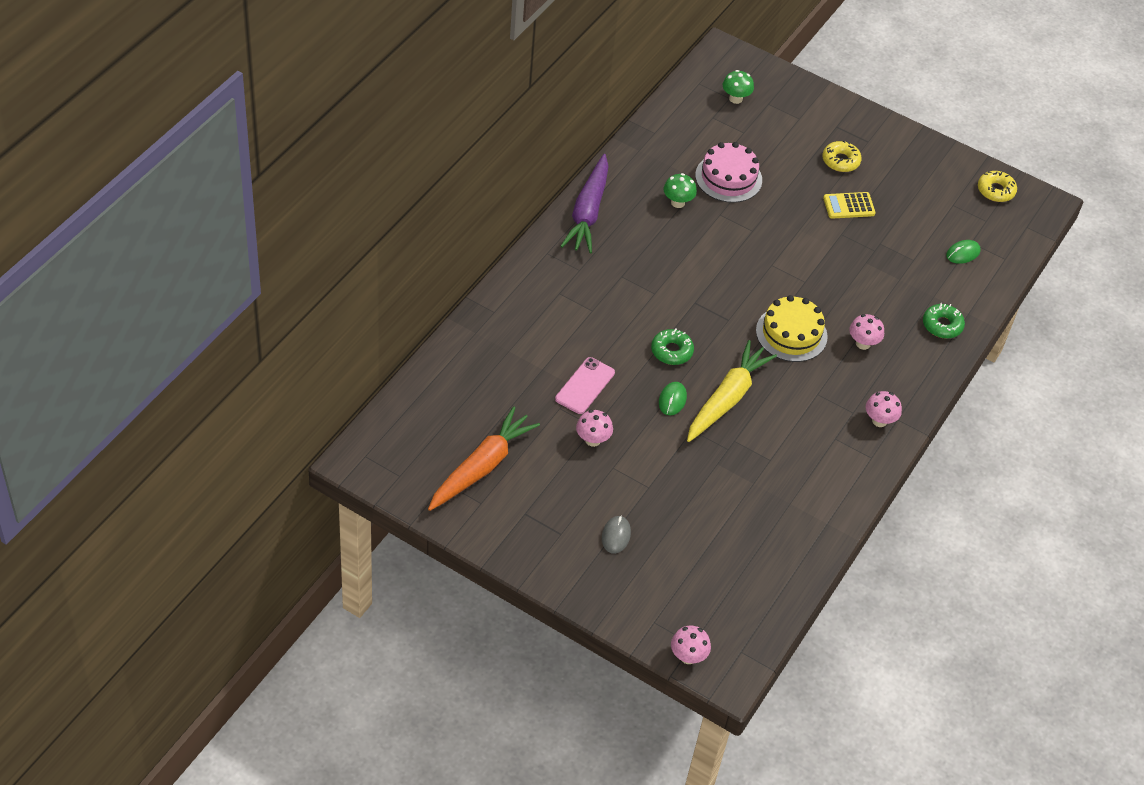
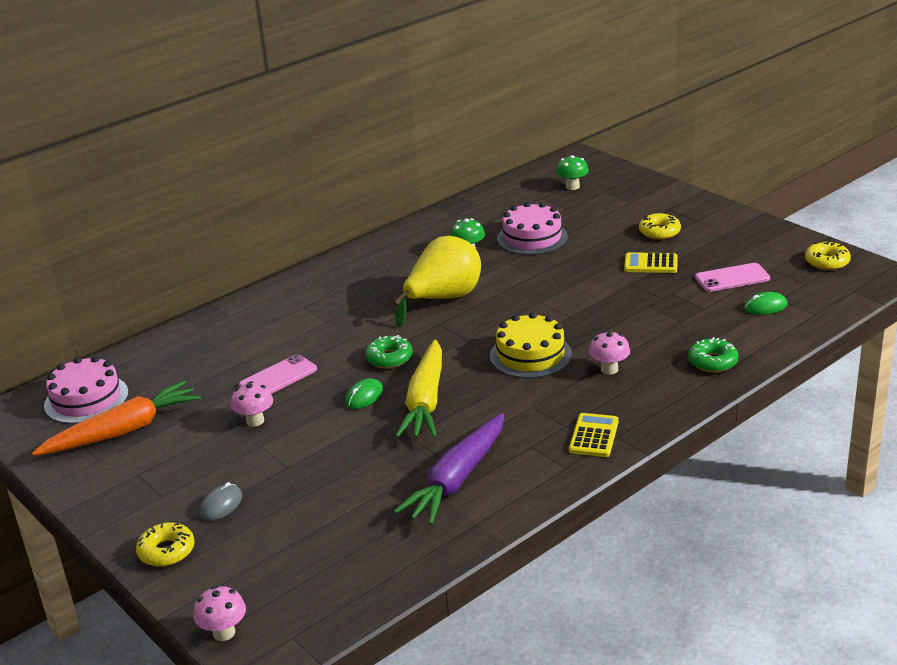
camera: 25 degrees right, 20 degrees down
purple carrot [561,154,608,253] -> purple carrot moved to [394,413,504,525]
yellow carrot [687,340,777,442] -> yellow carrot turned 135 degrees clockwise [396,339,442,438]
pink mushroom [866,391,902,427] -> yellow calculator [569,413,619,457]
none -> pink cake [44,356,129,424]
none -> yellow donut [136,522,195,567]
none -> yellow pear [393,236,481,328]
none -> pink phone [695,263,770,292]

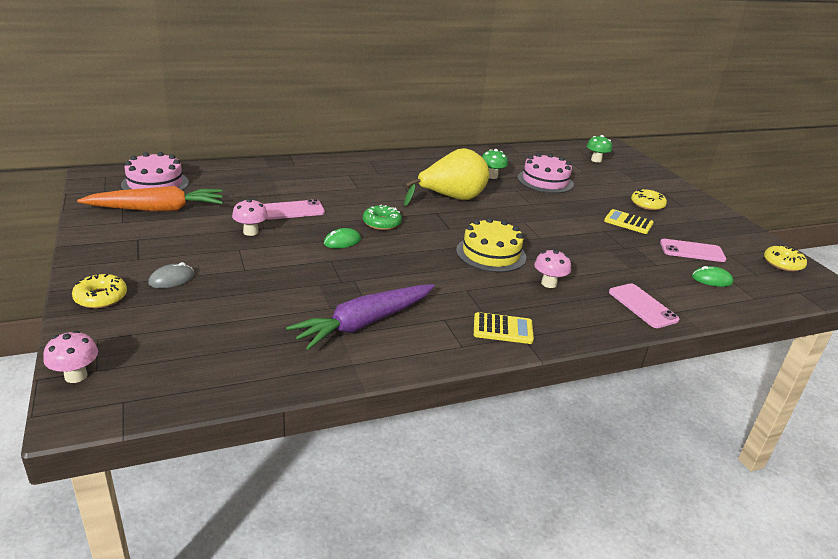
camera: 15 degrees right, 0 degrees up
yellow carrot [396,339,442,438] -> none
yellow calculator [569,413,619,457] -> yellow calculator turned 60 degrees clockwise [474,312,534,344]
green donut [688,337,739,372] -> pink phone [609,283,679,328]

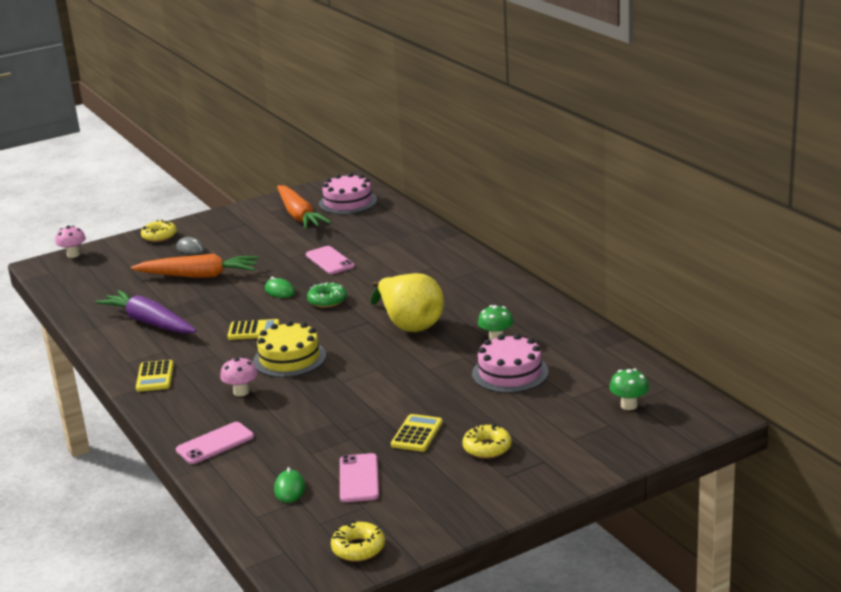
camera: 85 degrees right, 5 degrees down
pink mushroom [232,199,268,236] -> none
none -> orange carrot [131,254,259,278]
none -> yellow calculator [228,319,280,340]

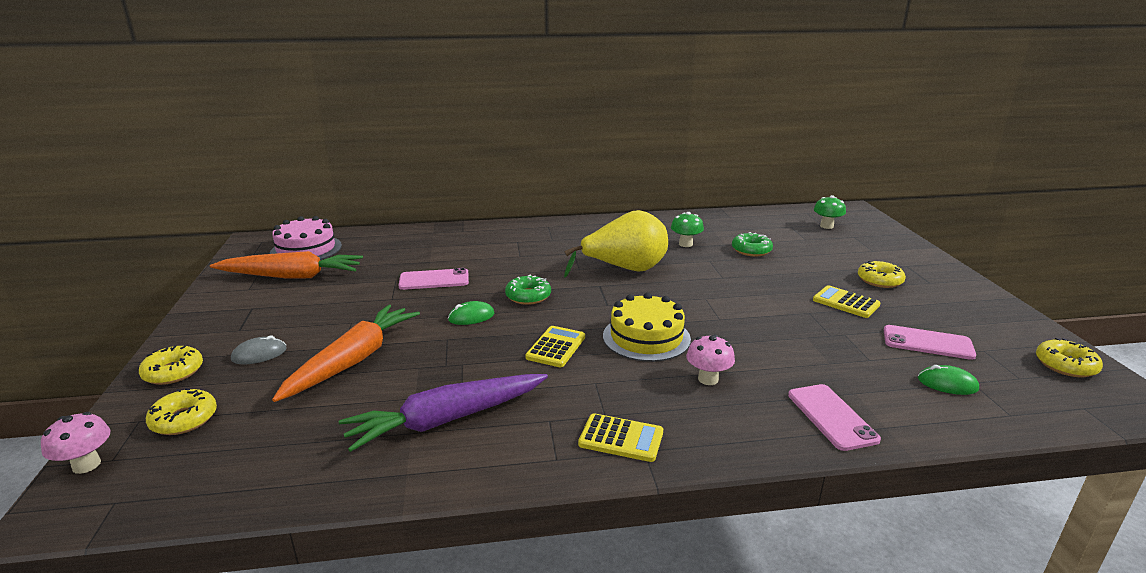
camera: 70 degrees left, 0 degrees up
pink cake [472,334,549,393] -> green donut [732,232,773,256]
none -> yellow donut [146,388,217,435]

